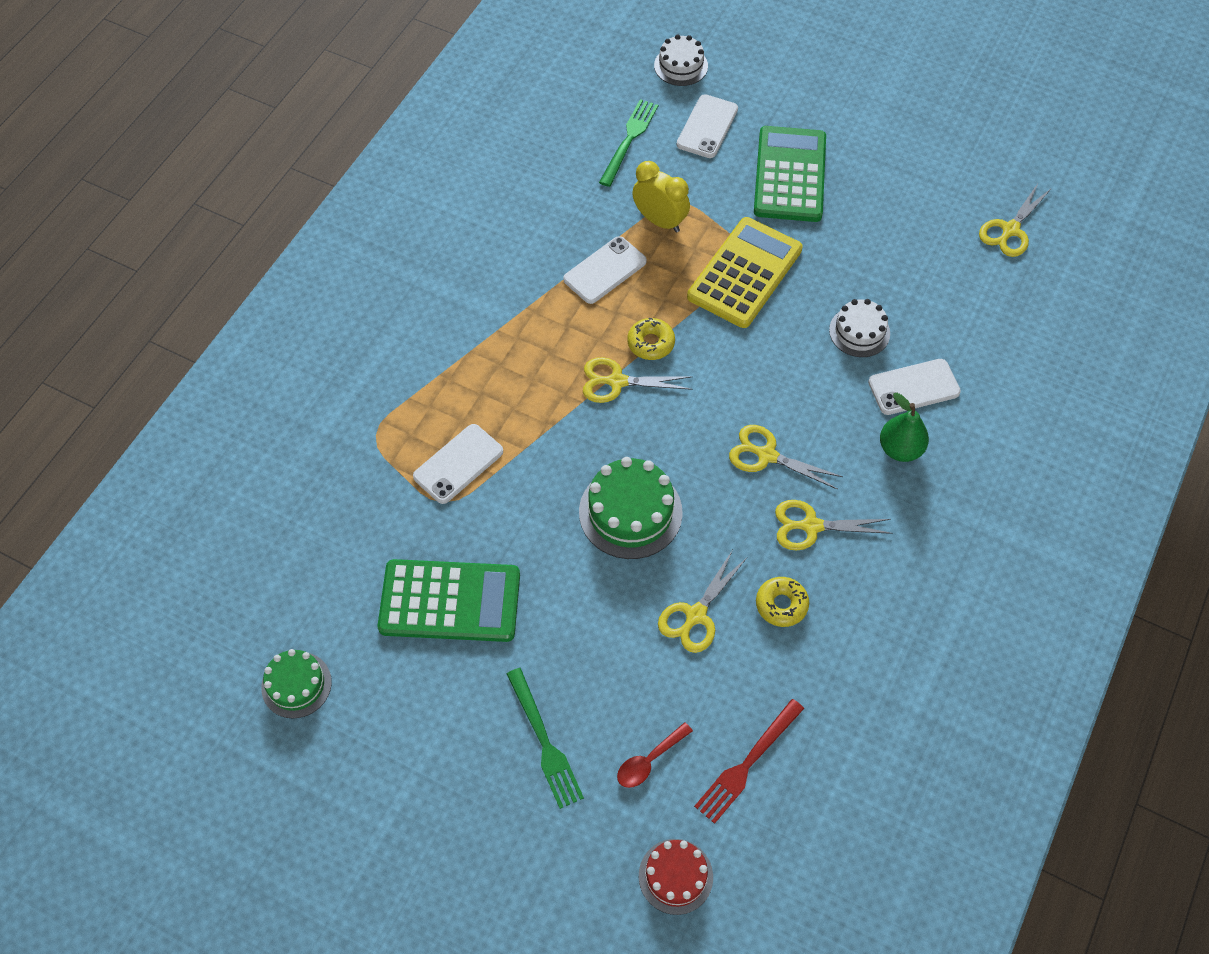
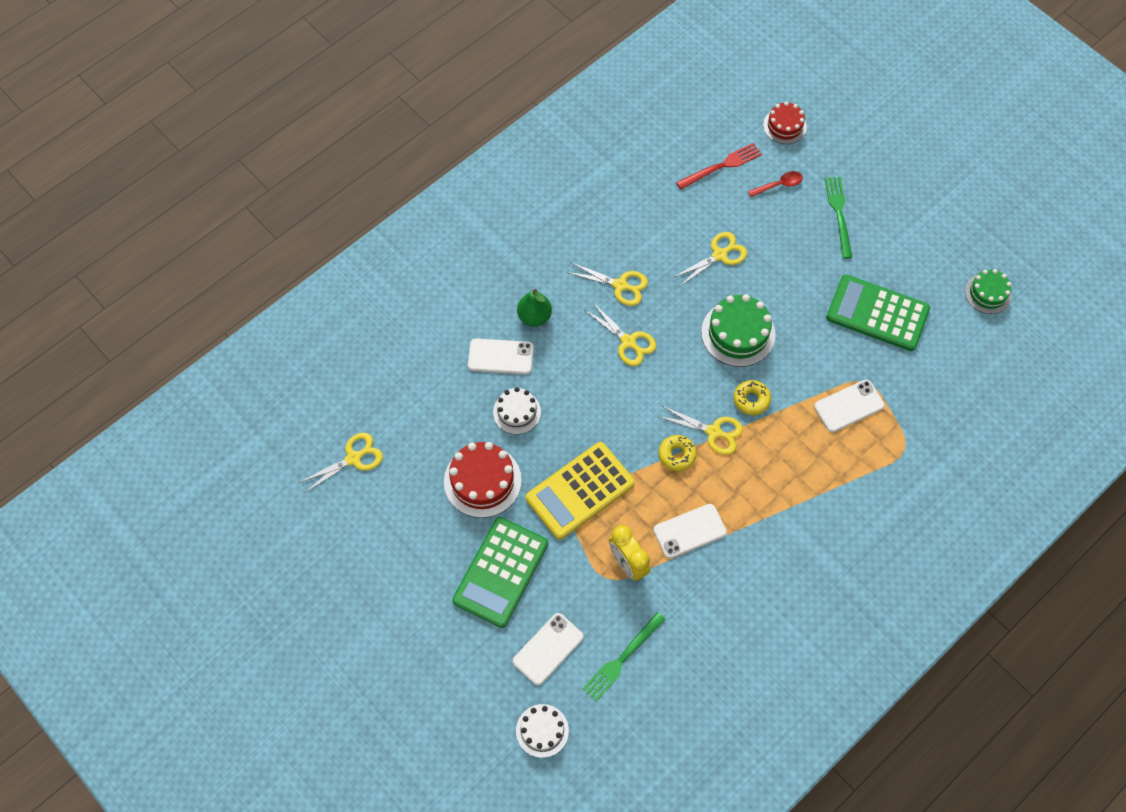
camera: 160 degrees left, 5 degrees up
yellow donut [756,577,809,627] -> yellow donut moved to [734,380,771,415]
none -> red cake [444,442,522,518]

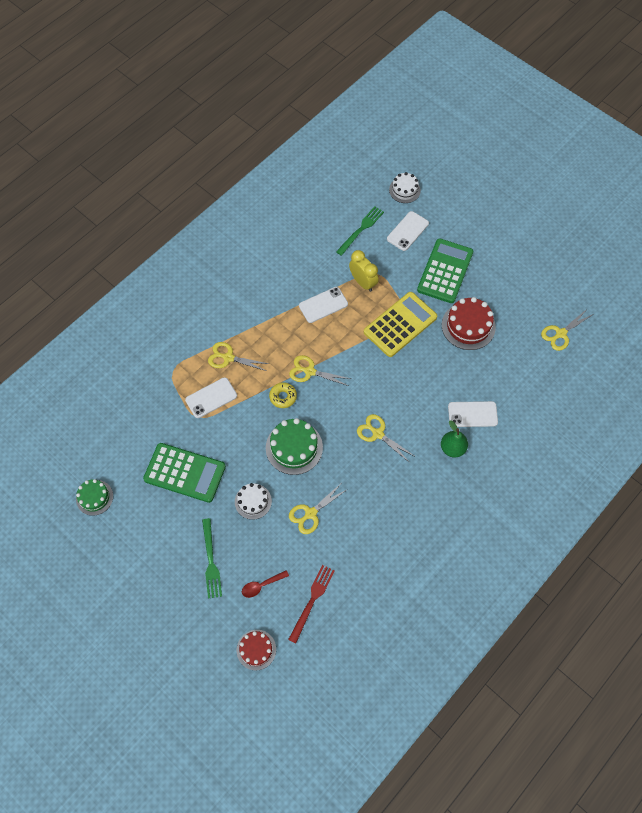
camera: 175 degrees right, 0 degrees up
white cake [493,387,541,434] -> white cake moved to [235,483,272,520]
yellow scissors [567,263,648,306] -> yellow scissors moved to [208,342,269,371]
yellow donut [659,435,697,471] -> none
red fork [676,143,762,190] -> red fork turned 150 degrees clockwise [288,565,334,643]

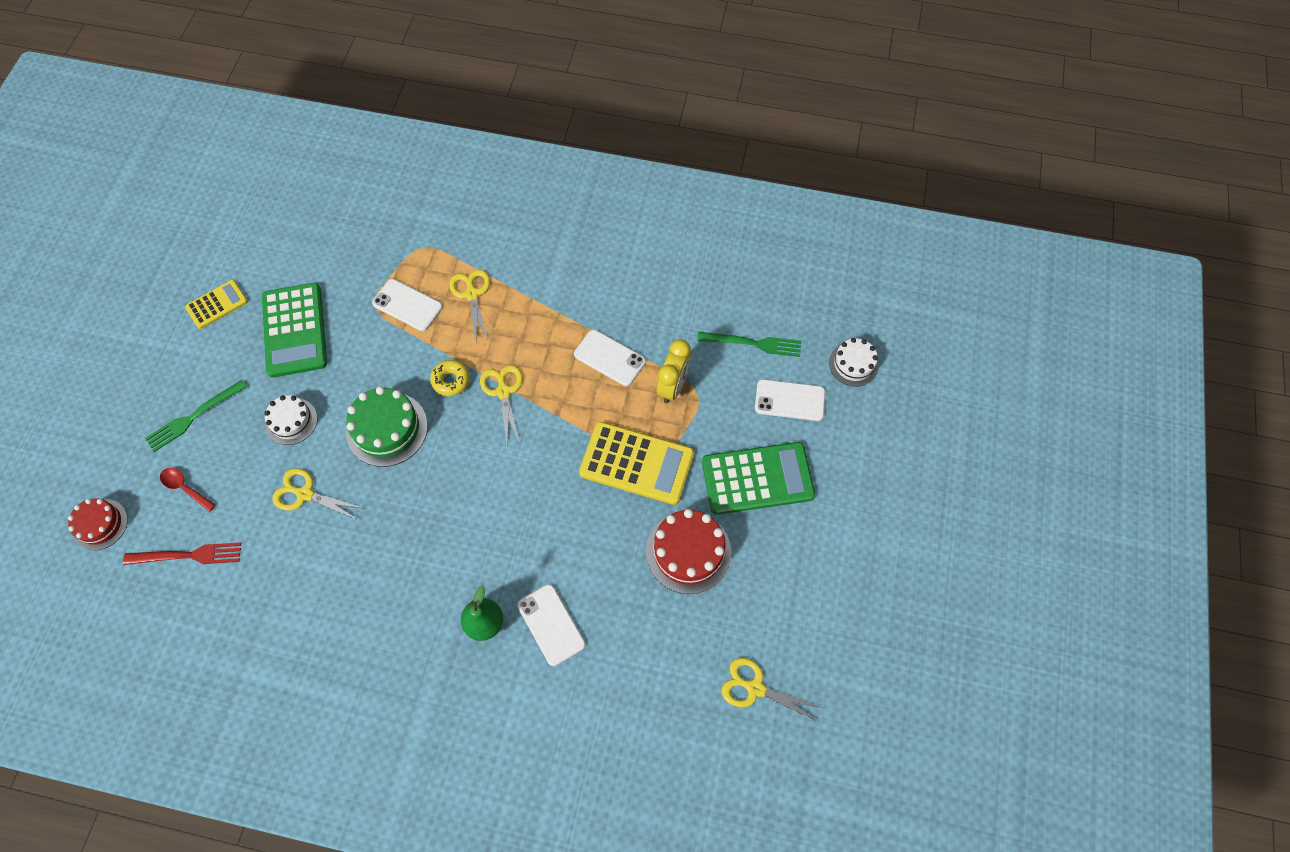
camera: 60 degrees right, 0 degrees up
green cake [76,479,113,516] -> none
yellow scissors [357,414,414,463] -> none
none -> yellow calculator [185,280,248,329]

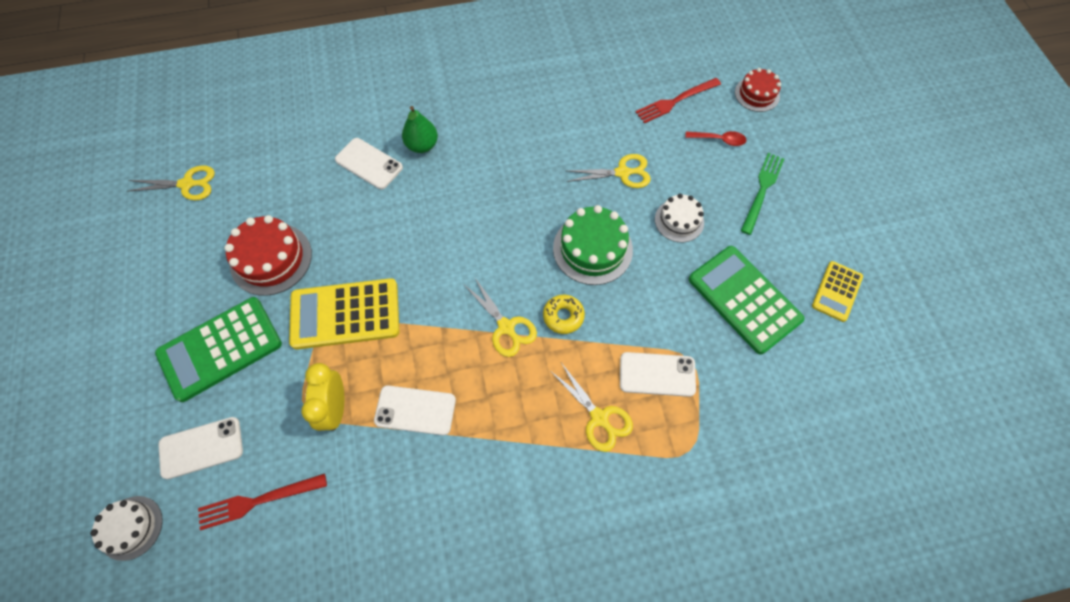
camera: 155 degrees right, 0 degrees up
green fork [697,332,801,357] -> red fork [198,473,327,530]

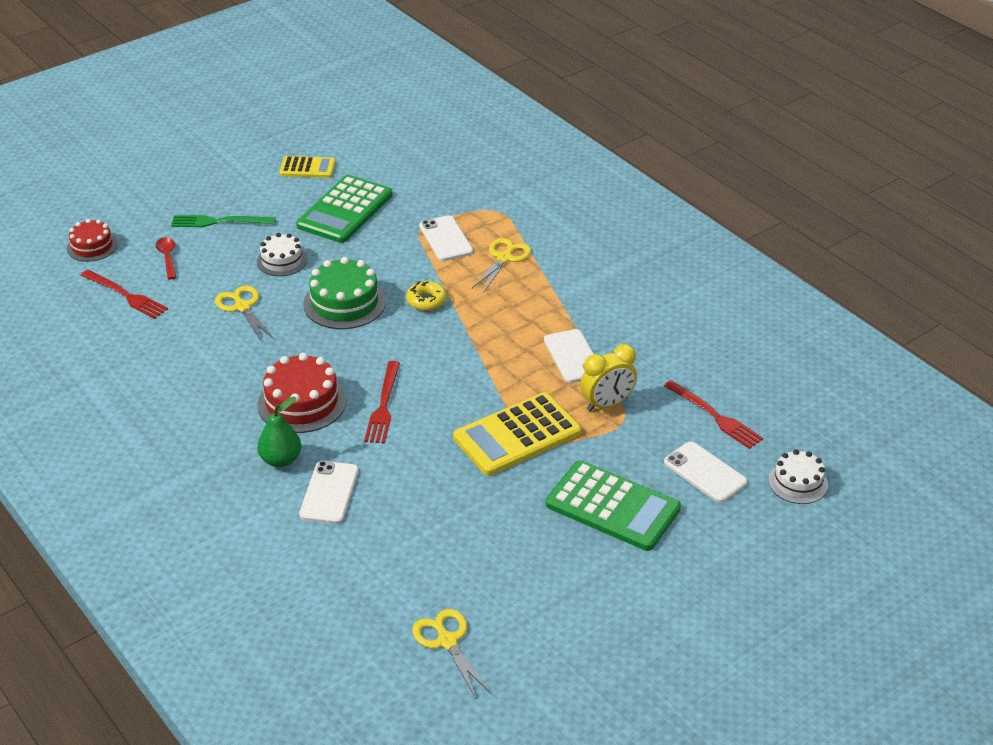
camera: 115 degrees left, 25 degrees down
red cake [224,215,312,296] -> red cake moved to [257,353,347,433]
yellow calculator [289,278,400,350] -> yellow calculator turned 90 degrees clockwise [453,392,581,476]
yellow scissors [464,278,537,357] -> none
none -> red fork [364,361,400,444]

